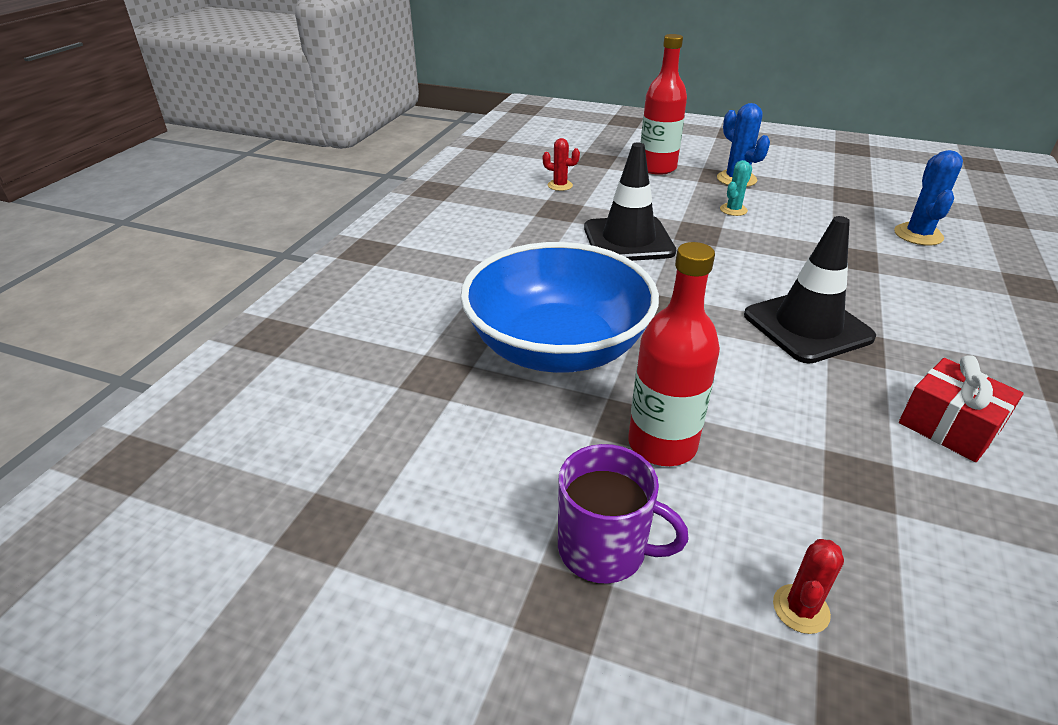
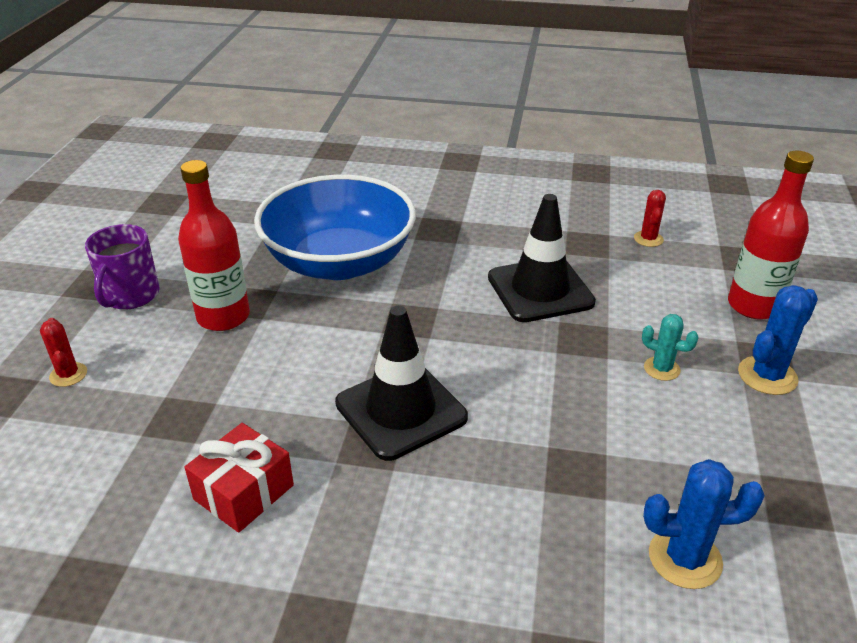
camera: 80 degrees right, 0 degrees up
red cactus [773,539,844,634] -> red cactus turned 45 degrees clockwise [40,318,87,387]

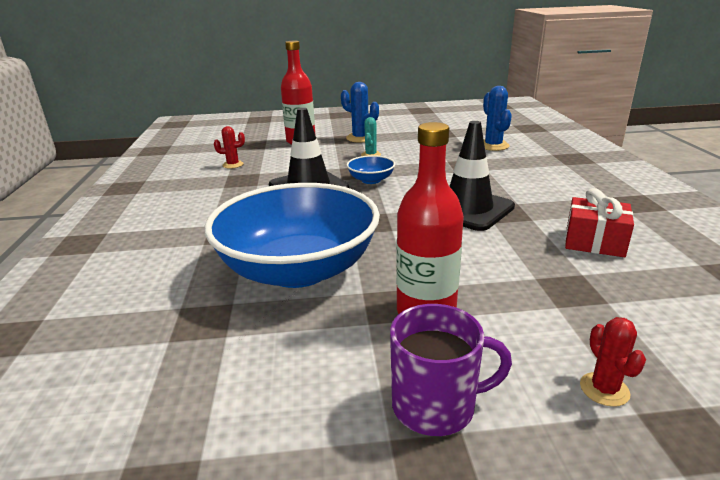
camera: 105 degrees left, 10 degrees down
red cactus [40,318,87,387] -> red cactus turned 60 degrees counterclockwise [580,317,646,407]
none -> blue bowl [346,155,395,184]

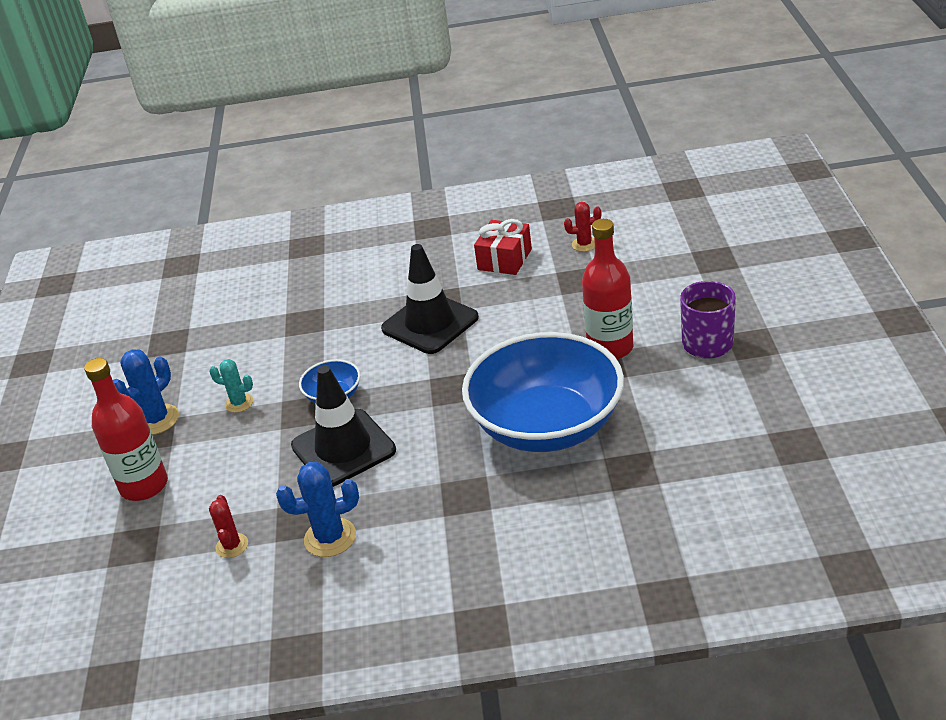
camera: 85 degrees left, 10 degrees up
blue cactus [483,86,512,151] -> blue cactus moved to [276,462,359,557]
red cactus [580,317,646,407] -> red cactus moved to [564,202,601,252]

